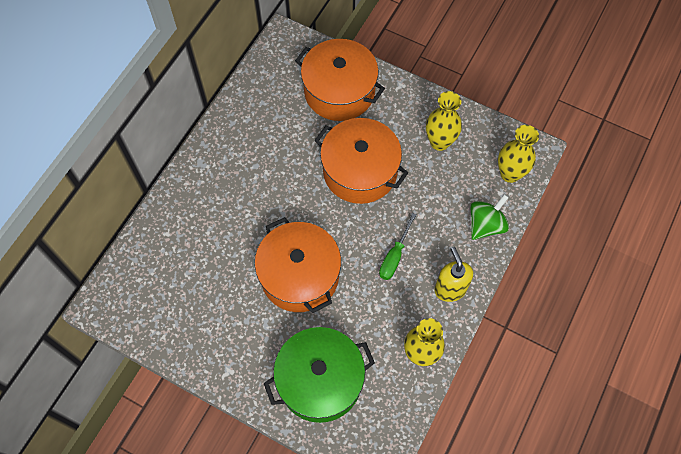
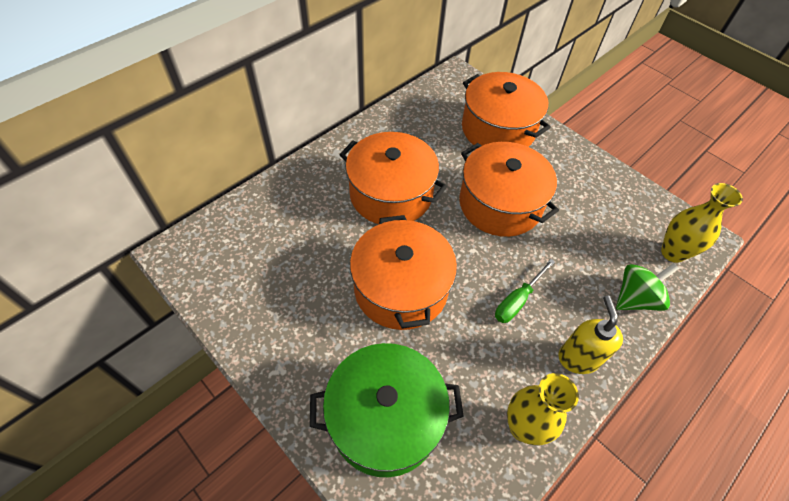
camera: 15 degrees right, 10 degrees down
yellow vase [426,91,462,151] -> none
none -> orange pot [340,132,447,224]

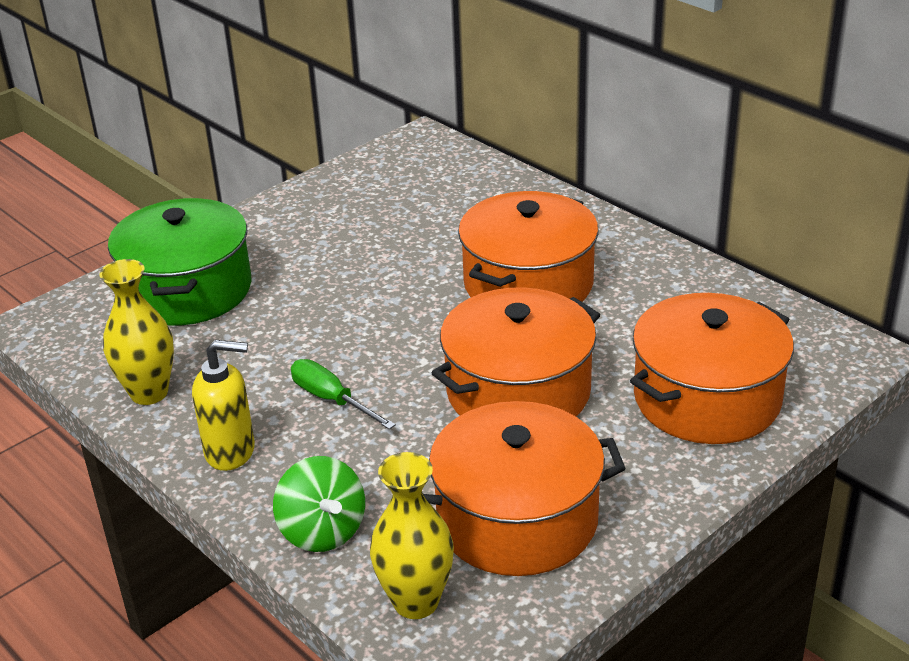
camera: 95 degrees right, 20 degrees down
orange pot [350,215,457,330] -> orange pot moved to [422,401,626,576]

